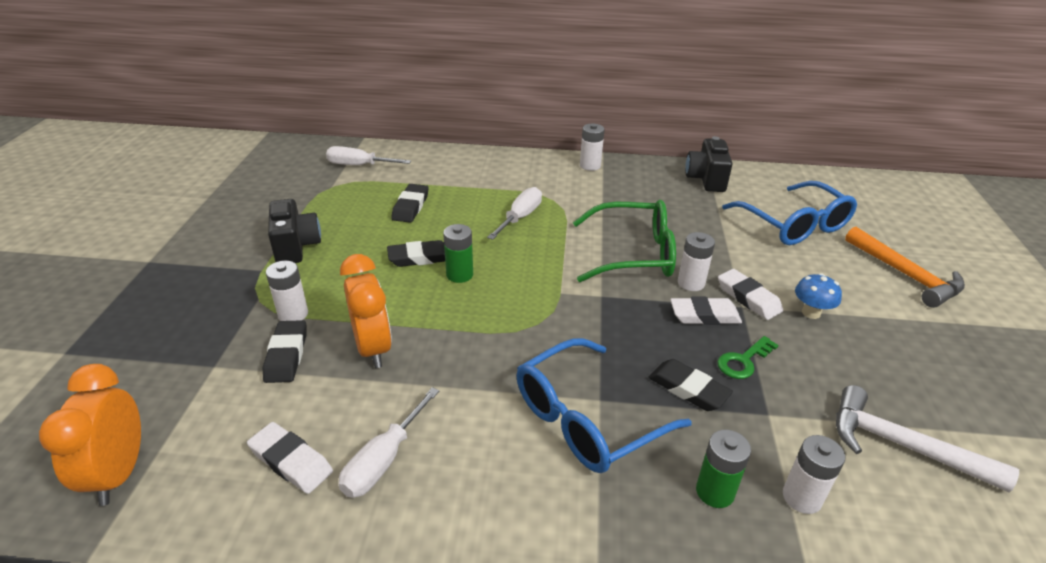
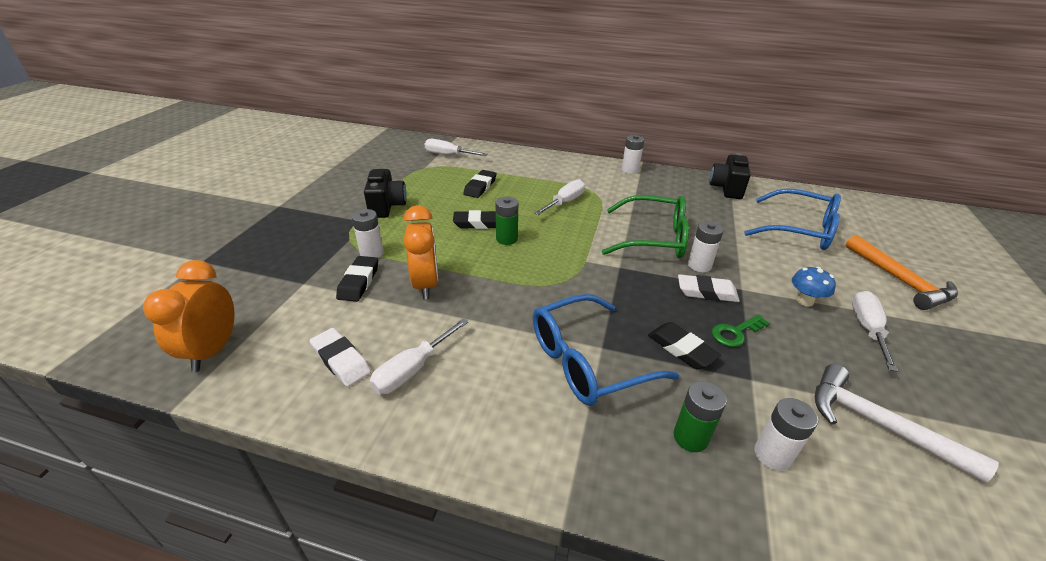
camera: 10 degrees right, 0 degrees up
white eraser [718,269,783,320] -> none
blue glasses [722,181,857,245] -> blue glasses turned 45 degrees counterclockwise [744,188,841,250]
none -> white screwdriver [852,291,898,372]

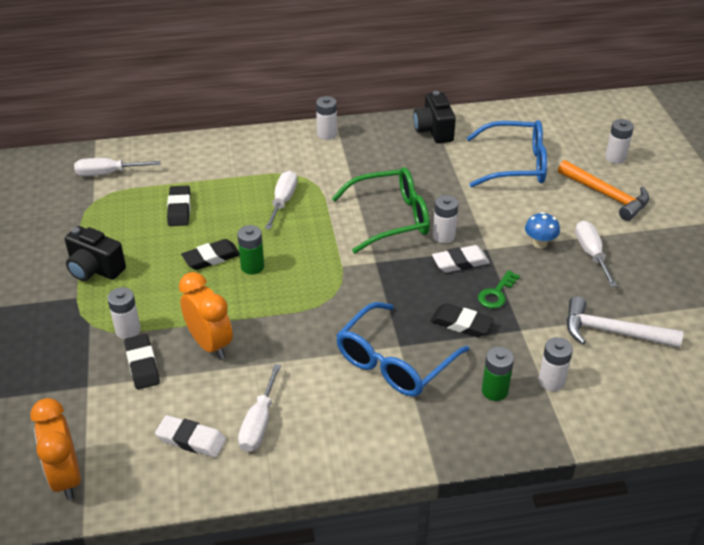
camera: 25 degrees left, 5 degrees up
black camera [364,169,407,218] -> black camera turned 150 degrees clockwise [65,226,126,281]
none -> white battery [605,119,634,164]

